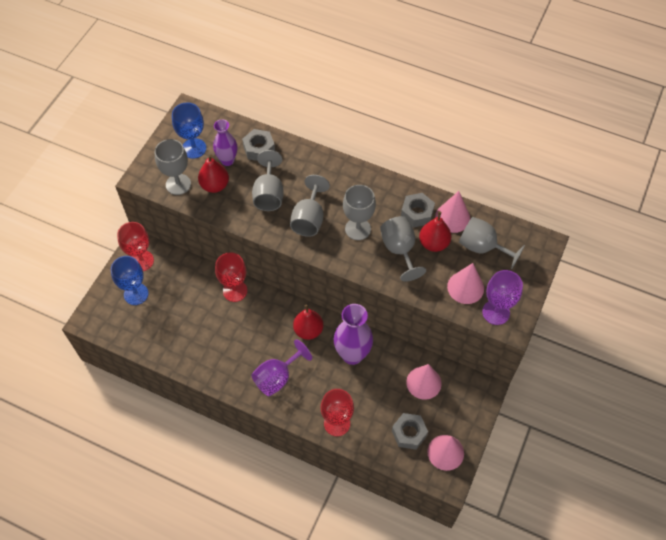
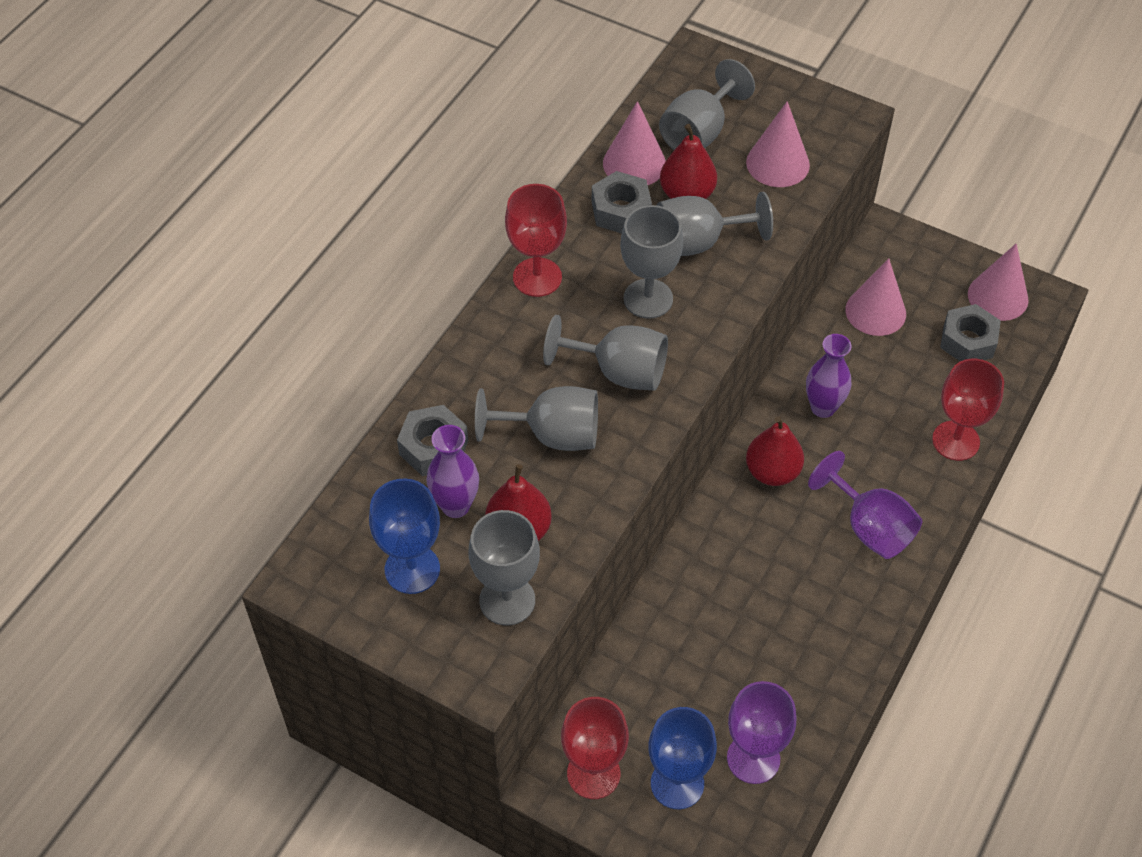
camera: 85 degrees left, 5 degrees down
red goblet [215,252,247,302] -> red goblet moved to [505,184,567,297]
purple vase [334,304,373,365] -> purple vase [806,334,852,418], size x0.63
purple goblet [482,270,523,325] -> purple goblet moved to [727,681,796,784]

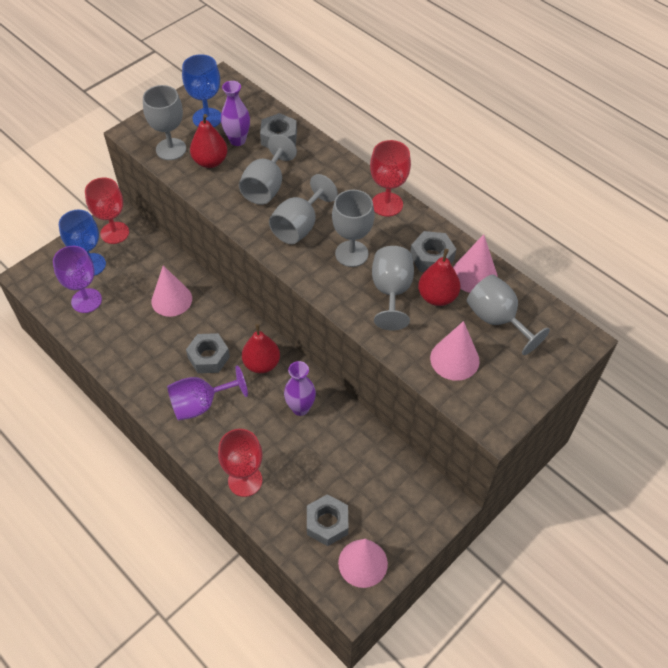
camera: 105 degrees right, 0 degrees up
pink cone [845,259,906,336] -> pink cone moved to [151,265,192,317]
none -> grey nut [186,333,230,373]

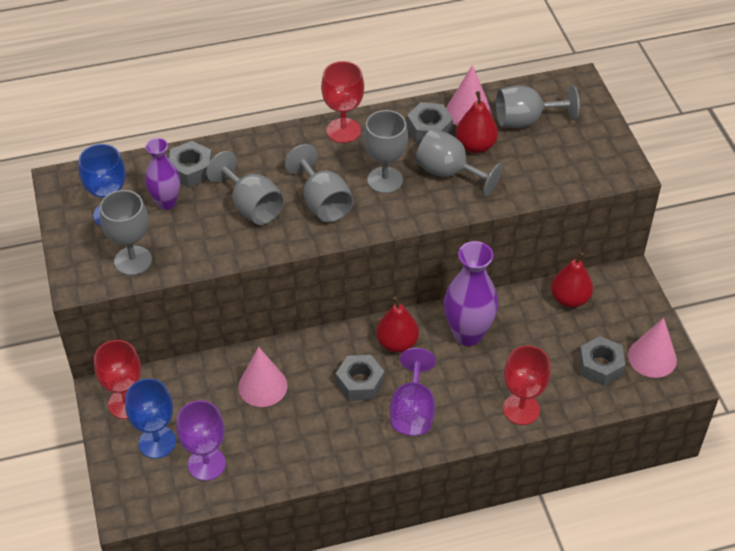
camera: 60 degrees left, 5 degrees down
red pear [190,114,228,168] -> red pear moved to [551,252,593,308]
purple vase [284,361,316,416] -> purple vase [444,241,498,346], size x1.58
pink cone [430,321,479,381] -> none

